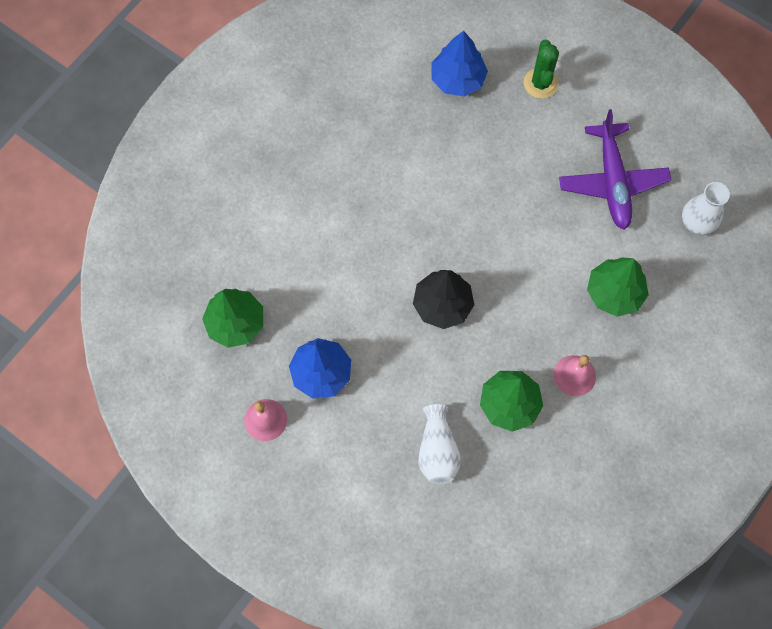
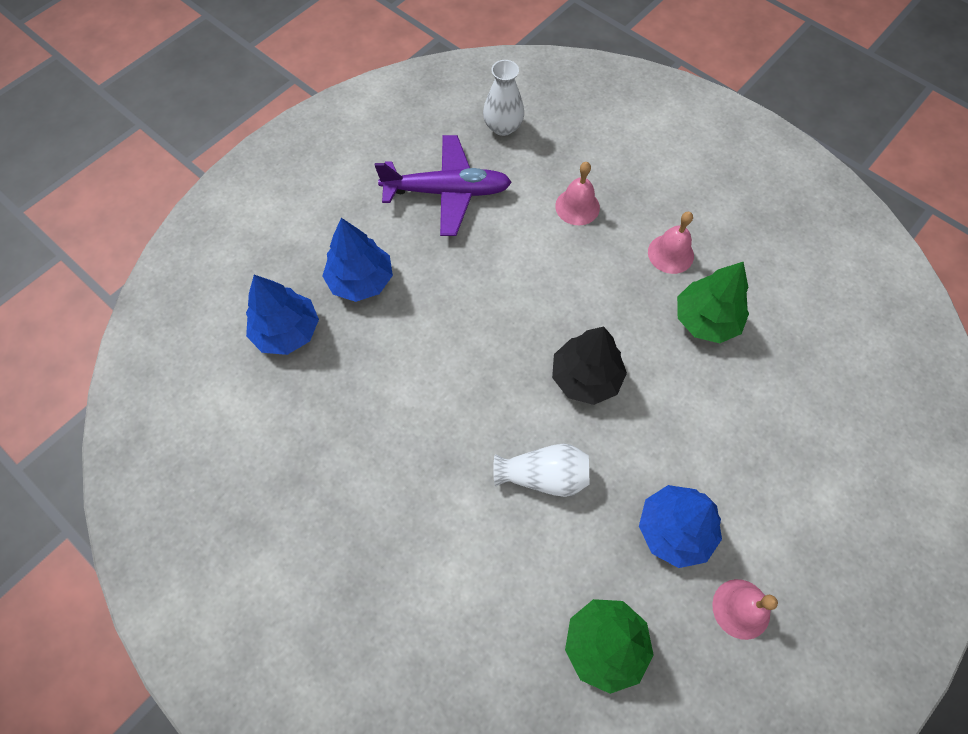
camera: 85 degrees left, 5 degrees down
white vase [418,404,461,484] -> white vase moved to [493,444,589,497]
green cactus [524,39,559,99] -> none
green tree [587,257,649,317] -> pink bell [555,162,600,225]
none -> blue tree [322,218,393,302]

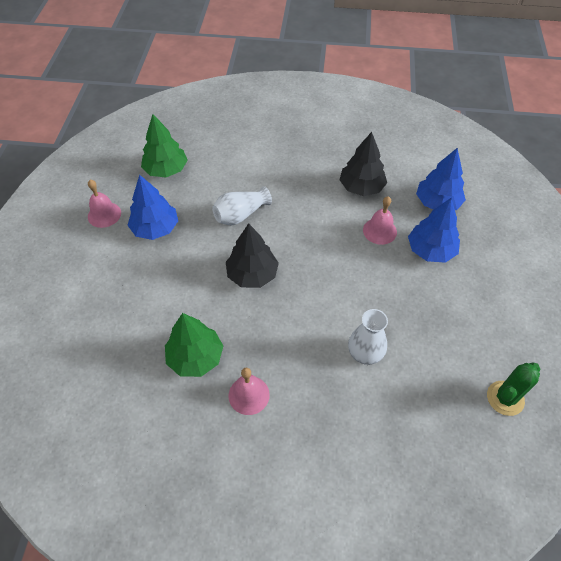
camera: 145 degrees right, 10 degrees down
purple plane [375,135,512,236] -> none
white vase [483,60,524,136] -> white vase moved to [348,309,388,365]
pink bell [555,162,600,225] -> pink bell moved to [363,196,397,245]
none -> black tree [340,132,387,196]
none -> green cactus [487,362,540,416]

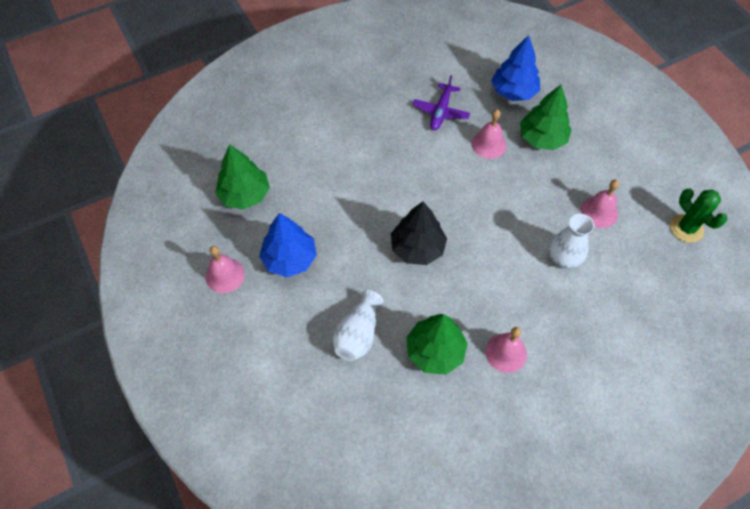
camera: 35 degrees left, 5 degrees up
white vase [212,186,272,226] -> white vase moved to [333,290,384,361]
black tree [340,132,387,196] -> purple plane [412,75,470,130]
blue tree [408,198,460,263] -> green tree [520,85,572,150]
green cactus [487,362,540,416] -> green cactus turned 45 degrees counterclockwise [670,189,727,243]
none -> pink bell [581,179,619,228]

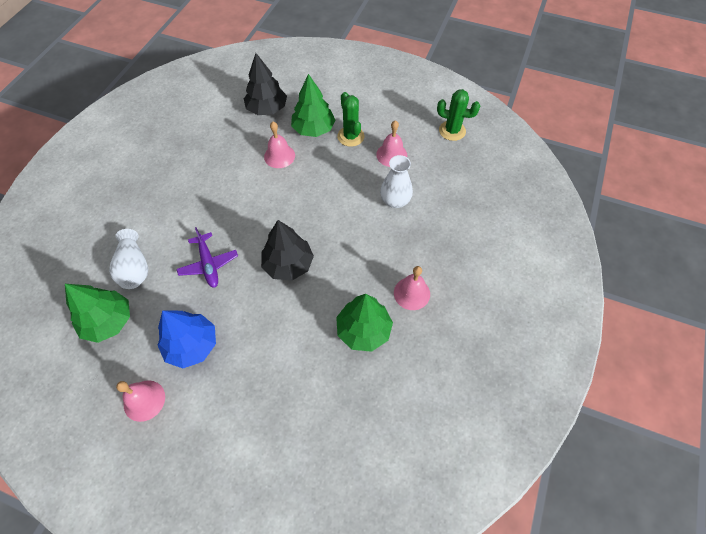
camera: 40 degrees left, 0 degrees up
white vase [333,290,384,361] -> white vase moved to [109,229,148,289]
purple plane [412,75,470,130] -> purple plane moved to [177,227,238,288]
blue tree [491,35,540,101] -> black tree [244,53,287,115]
none -> green cactus [337,92,364,147]

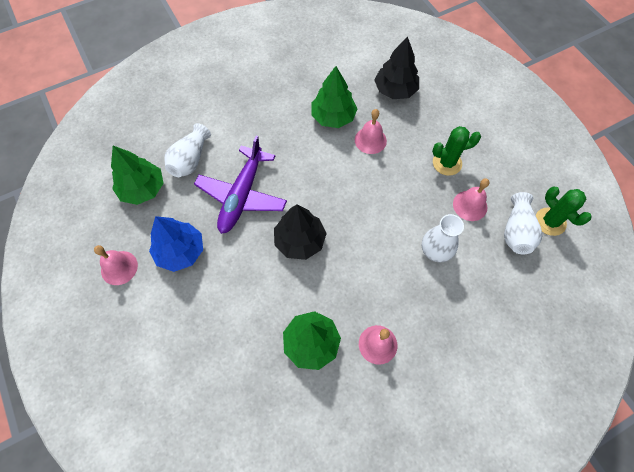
camera: 40 degrees right, 5 degrees up
purple plane [177,227,238,288] -> purple plane [194,136,287,234], size x1.62
green tree [291,74,336,137] -> green tree moved to [311,66,358,128]
green cactus [337,92,364,147] -> green cactus turned 60 degrees clockwise [432,126,481,176]
none -> white vase [504,192,542,254]

